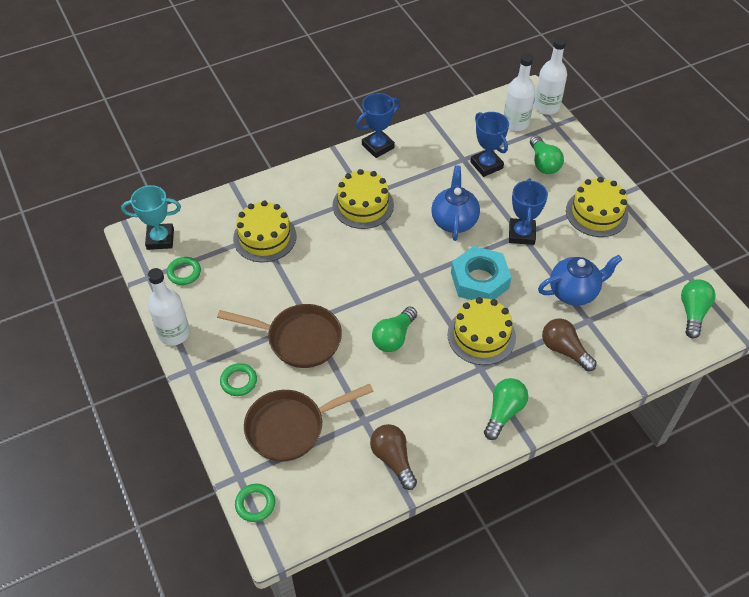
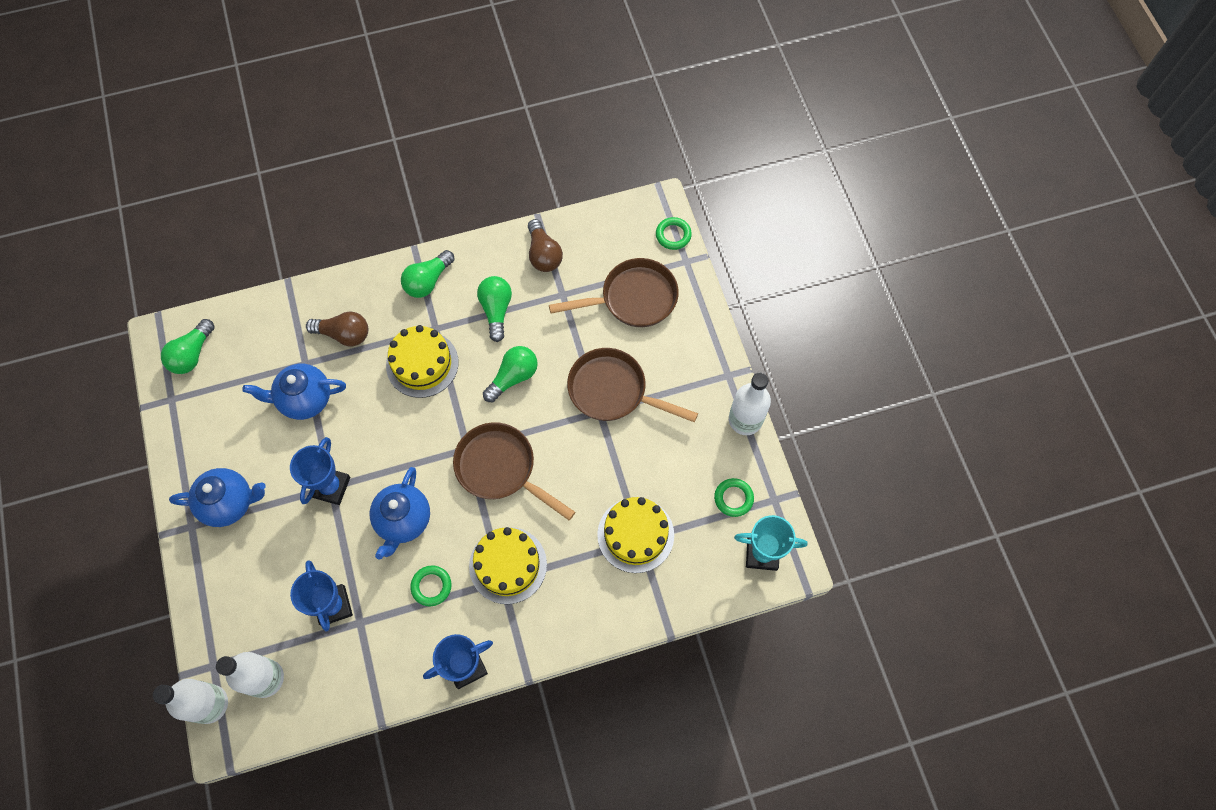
camera: 170 degrees left, 15 degrees up
green ring [220,363,257,396] -> green ring moved to [410,565,452,606]
turquoise nut [451,246,512,300] -> none
green light bulb [530,135,564,174] -> green light bulb moved to [477,276,512,342]
brown light bulb [542,318,597,371] -> brown light bulb turned 45 degrees counterclockwise [306,312,368,347]
yellow cake [566,177,628,237] -> blue teapot [169,468,266,527]
none -> brown pan [453,422,575,520]

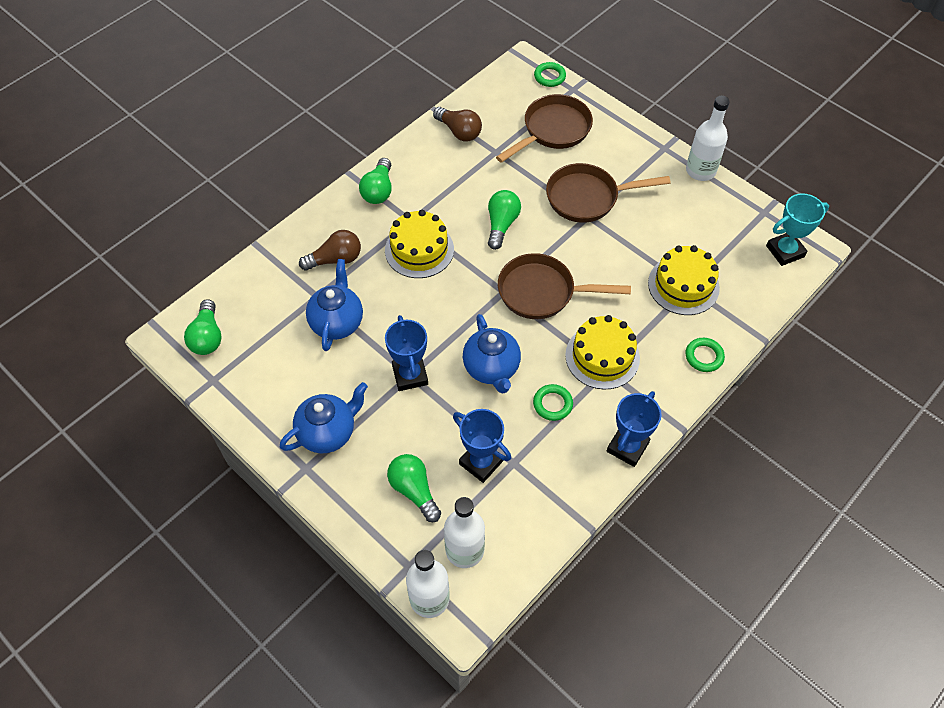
camera: 30 degrees left, 10 degrees down
blue teapot [242,364,346,420] -> blue teapot turned 135 degrees clockwise [306,259,363,351]
green light bulb [477,276,512,342] -> green light bulb moved to [387,454,441,522]
green ring [714,478,754,517] -> green ring moved to [686,338,725,372]

